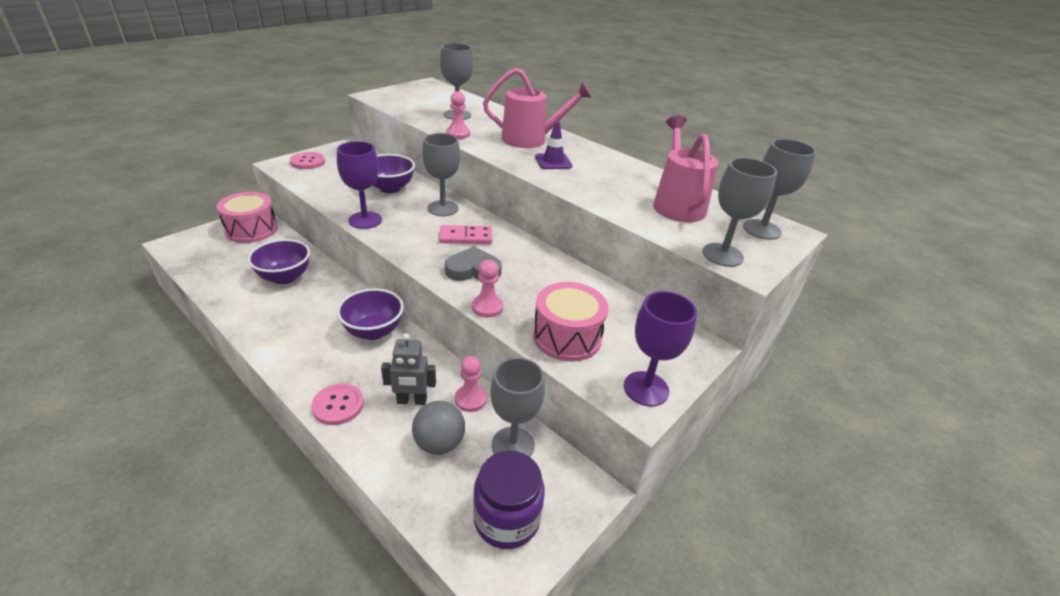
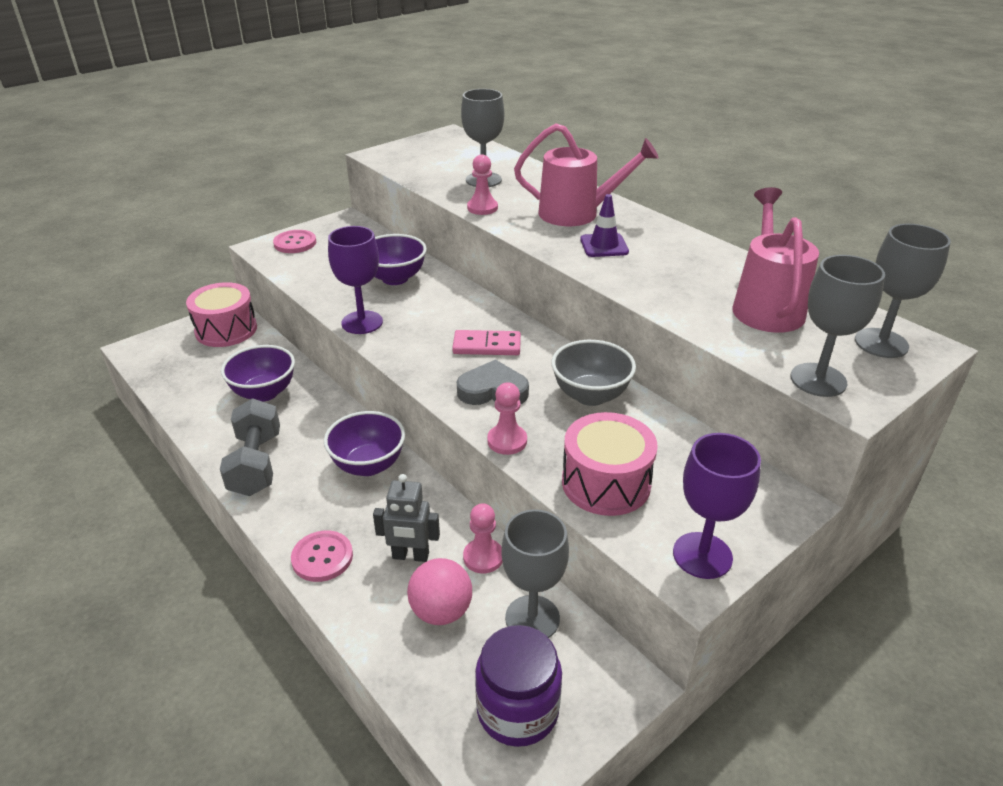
camera: 10 degrees right, 0 degrees up
grey ball [412,401,465,455] -> pink ball [407,558,472,625]
grey goblet [422,133,460,216] -> none
none -> grey dumbbell [220,398,280,496]
none -> grey bowl [551,340,636,406]

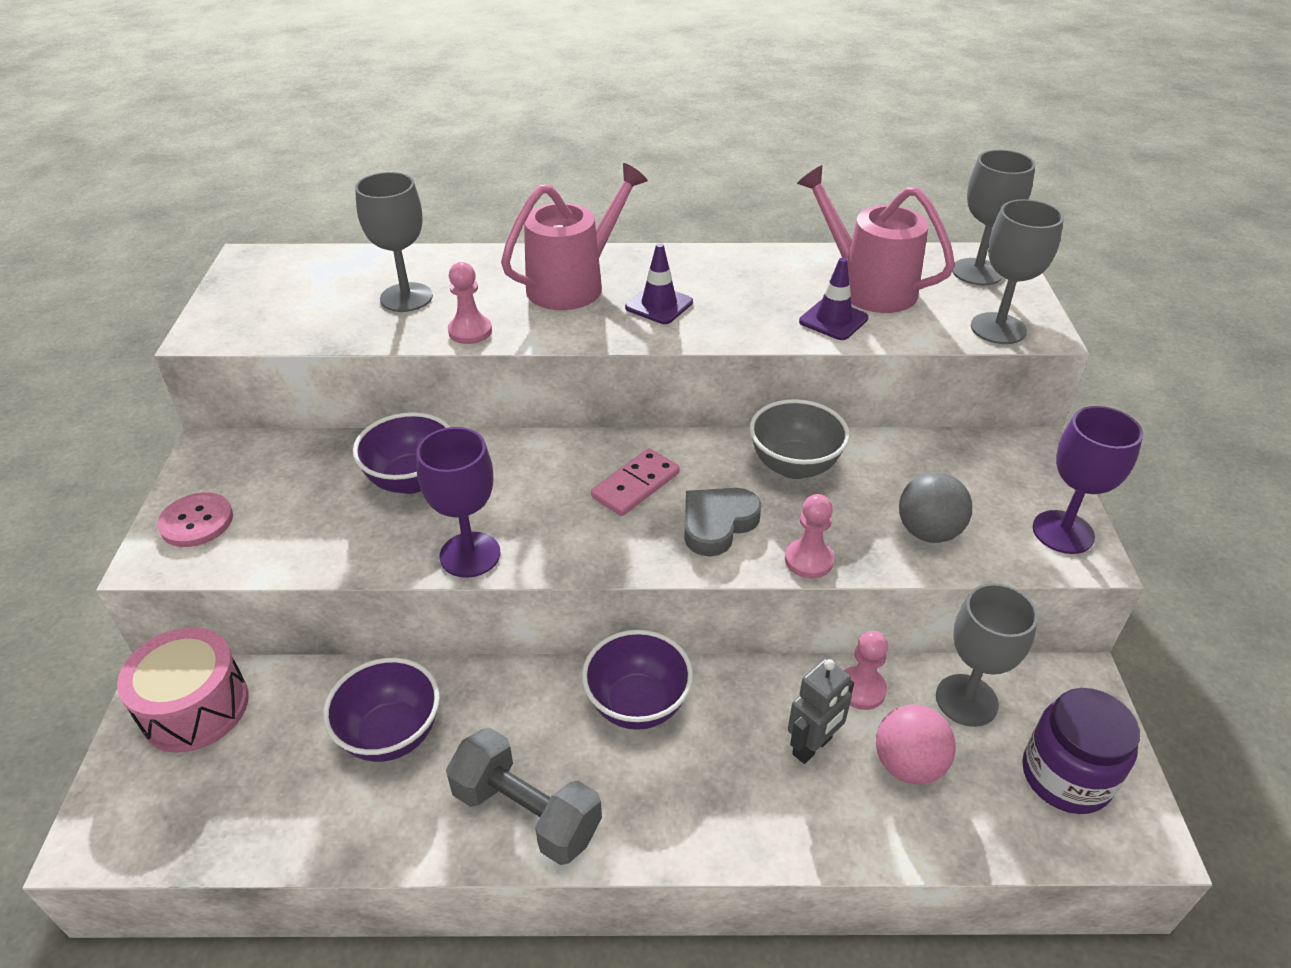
camera: 50 degrees left, 5 degrees up
pink button [291,531,353,582] -> none
pink drum [562,412,658,516] -> grey ball [899,472,972,543]
none -> purple traffic cone [799,258,869,340]

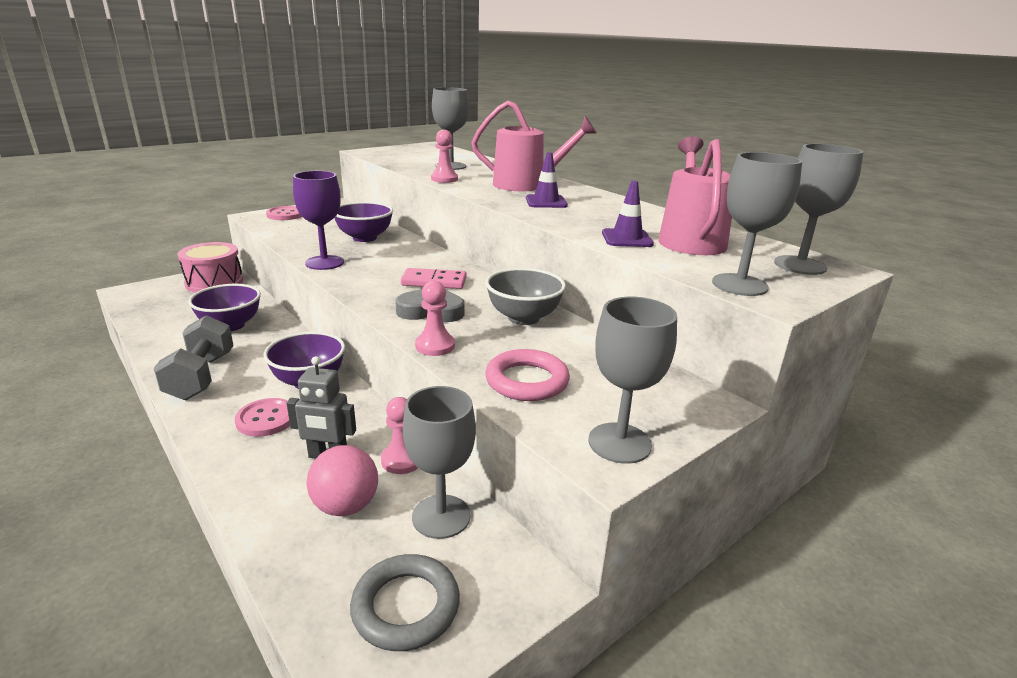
camera: 50 degrees right, 15 degrees down
grey ball [899,472,972,543] -> pink ring [485,349,570,401]
purple jar [1023,688,1140,814] -> grey ring [350,554,460,651]
purple goblet [1033,406,1143,554] -> grey goblet [588,297,677,464]
none -> pink button [235,398,290,437]

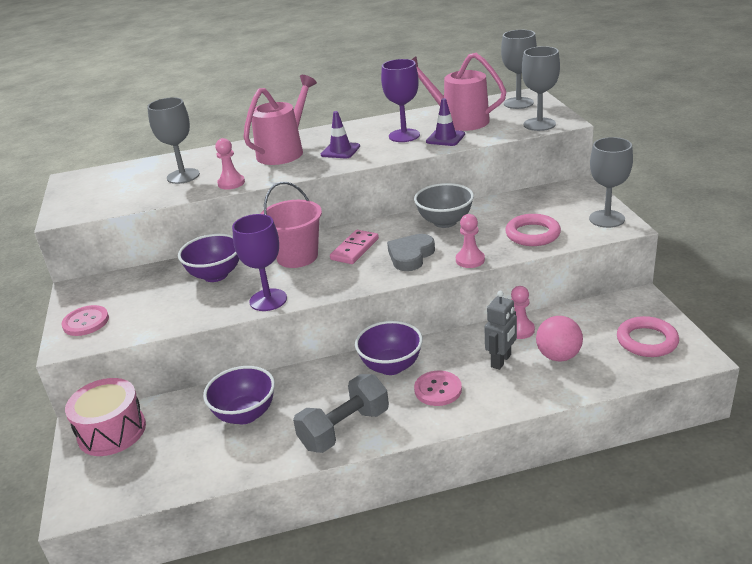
camera: 60 degrees left, 5 degrees up
grey dumbbell [154,315,234,400] -> grey dumbbell turned 60 degrees counterclockwise [293,374,389,453]
grey ring [350,554,460,651] -> pink ring [617,316,679,357]
grey goblet [403,386,476,539] -> none
none -> pink bucket [260,182,322,268]
none -> purple goblet [381,59,420,142]

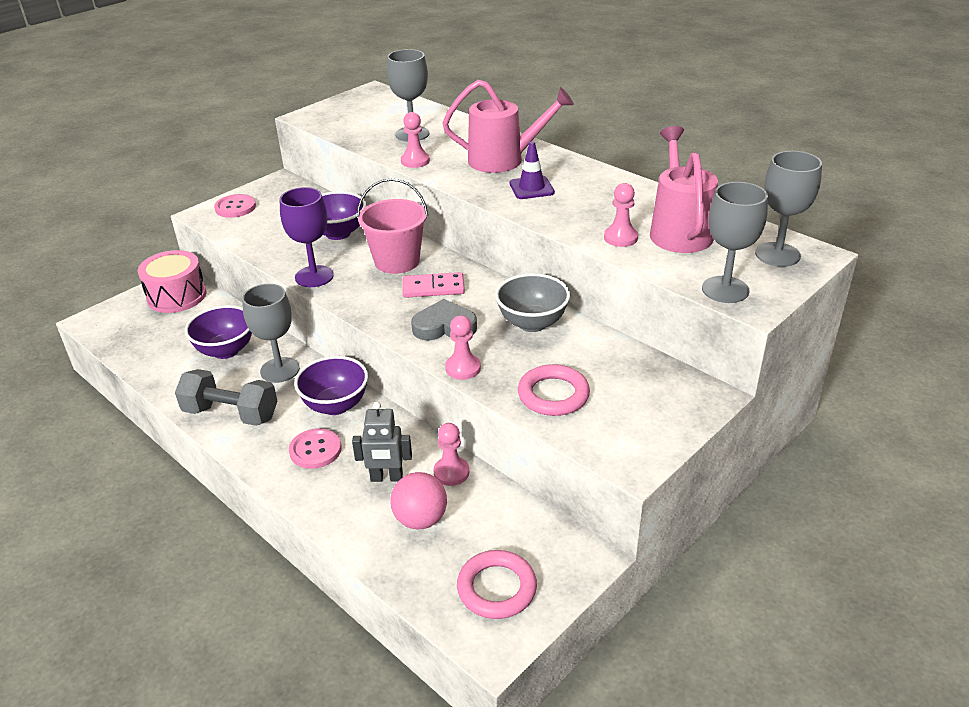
camera: 55 degrees right, 5 degrees up
purple goblet [381,59,420,142] -> none
purple traffic cone [426,98,465,146] -> pink pawn [604,183,638,247]
grey goblet [589,137,633,228] -> grey goblet moved to [242,284,300,383]

